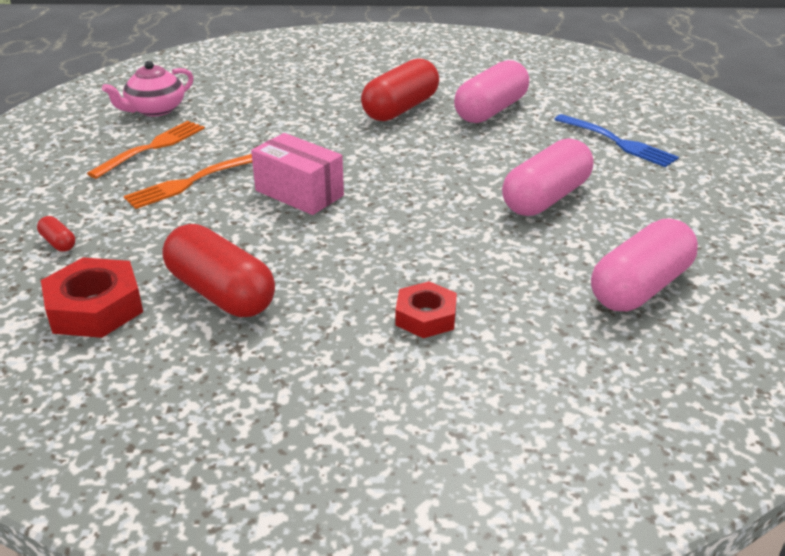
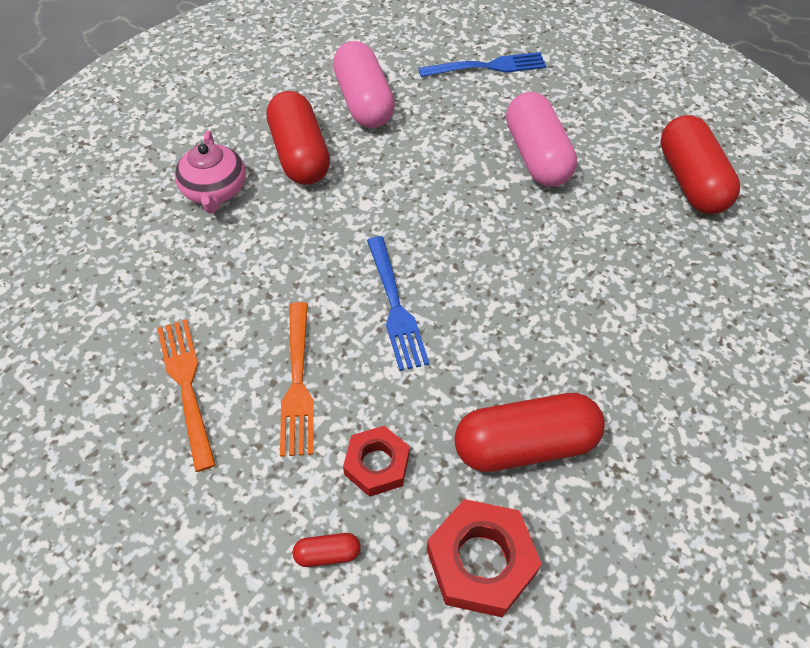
camera: 55 degrees left, 20 degrees up
pink teapot [102,61,194,116] -> pink teapot moved to [175,131,246,214]
pink box [251,133,344,215] -> blue fork [367,236,429,371]
red nut [395,281,457,338] -> red nut moved to [343,426,410,497]
pink capsule [591,218,698,311] -> red capsule [660,115,740,214]

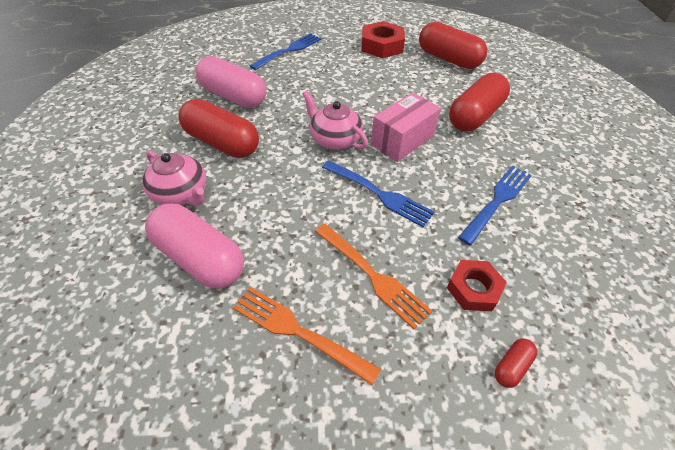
camera: 40 degrees left, 5 degrees down
red nut [427,499,542,617] -> red nut moved to [361,21,405,58]
red capsule [454,393,605,472] -> red capsule moved to [449,73,510,131]
pink capsule [506,92,577,187] -> pink capsule moved to [145,203,244,289]
none -> pink teapot [303,91,368,150]
none -> pink box [371,93,441,162]
none -> blue fork [458,166,532,245]

